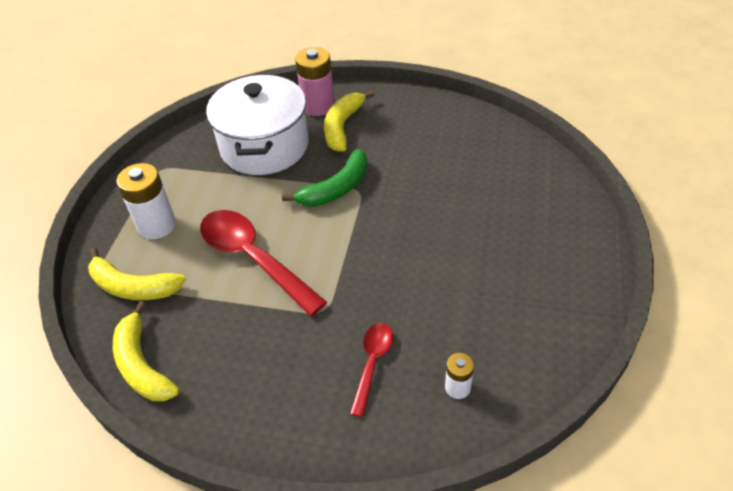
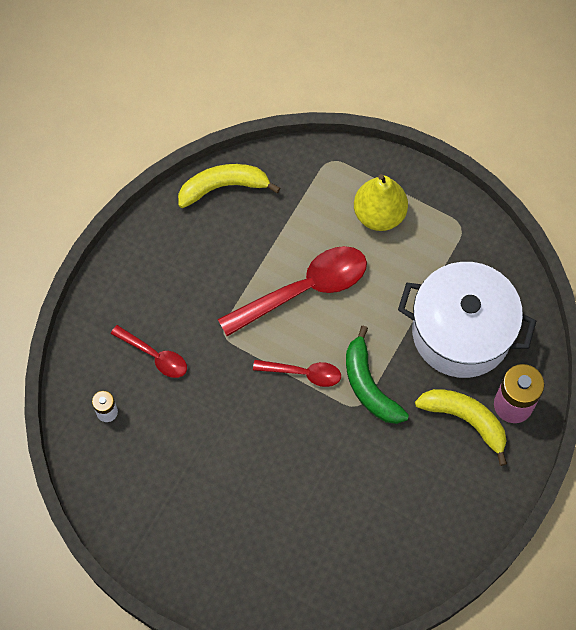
camera: 105 degrees right, 20 degrees up
yellow banana [88,248,186,300] -> none
white battery [116,163,176,239] -> yellow pear [354,174,408,231]
none -> red spoon [253,360,341,387]

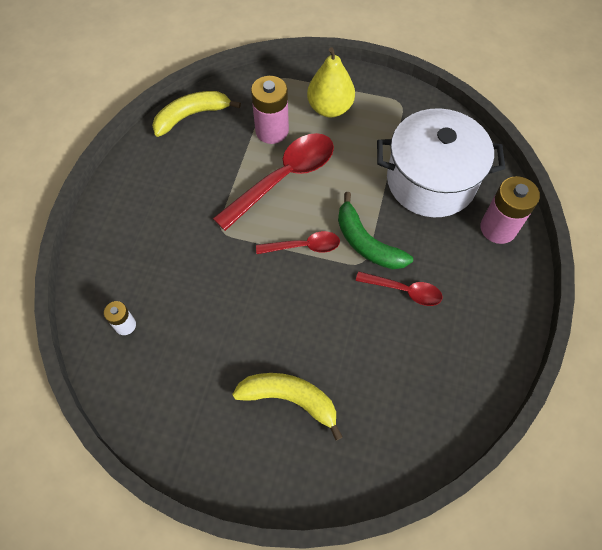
camera: 15 degrees left, 5 degrees down
red spoon [111,325,187,378] -> red spoon moved to [356,271,442,306]
yellow banana [415,389,507,466] -> yellow banana moved to [232,373,343,440]
none -> pink battery [251,76,289,144]

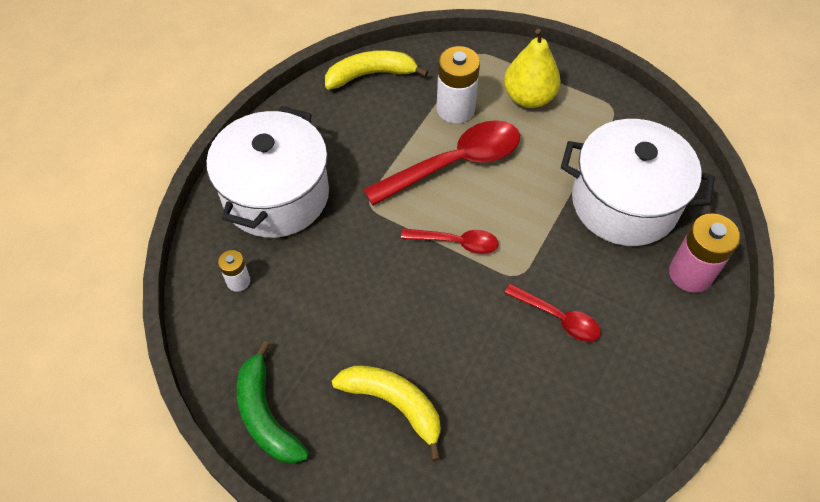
camera: 15 degrees right, 5 degrees down
pink battery [251,76,289,144] -> white battery [437,46,480,124]
green banana [338,192,413,269] -> green banana moved to [237,341,309,464]
none -> white pot [206,106,329,238]

